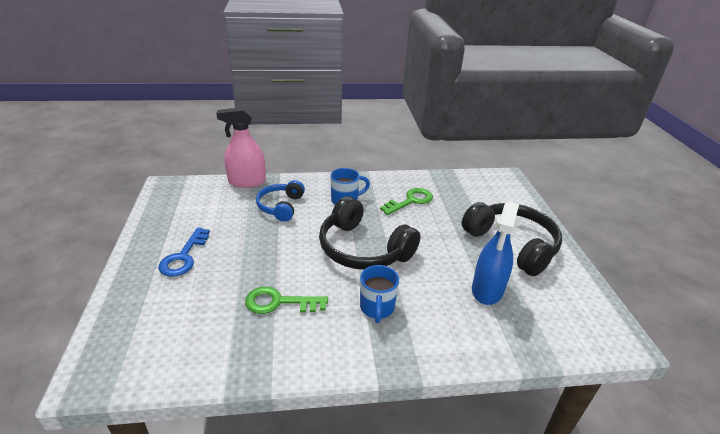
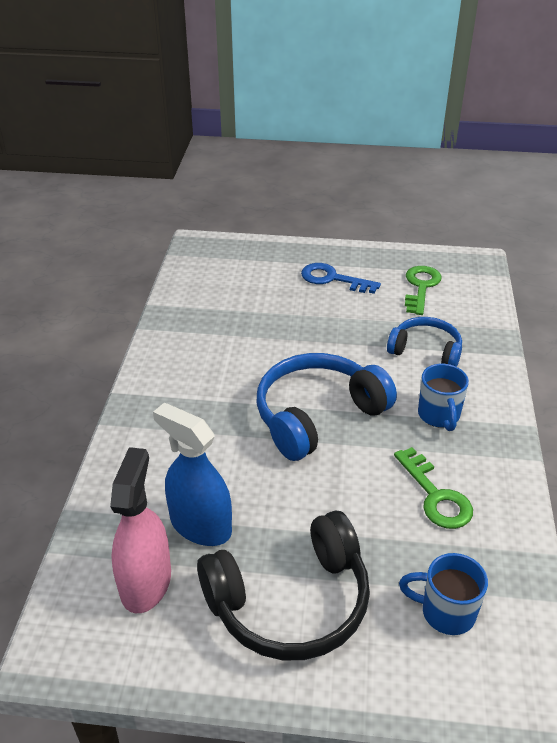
camera: 105 degrees right, 5 degrees up
pink spray bottle [216,107,266,188] -> pink spray bottle moved to [110,447,171,613]
green key [245,286,328,314] -> green key moved to [405,266,442,315]
black headphones [319,196,421,270] -> blue headphones [257,353,397,461]
blue mug [360,265,399,323] -> blue mug moved to [399,553,488,635]

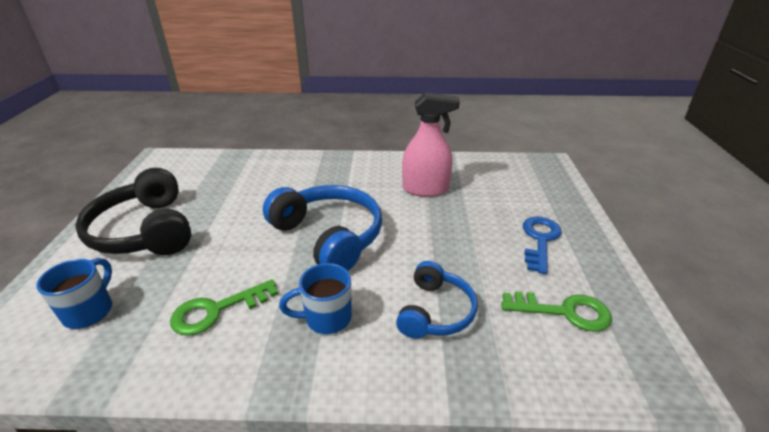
camera: 85 degrees right, 5 degrees down
pink spray bottle [110,447,171,613] -> pink spray bottle moved to [402,92,460,197]
blue spray bottle [153,403,232,546] -> none

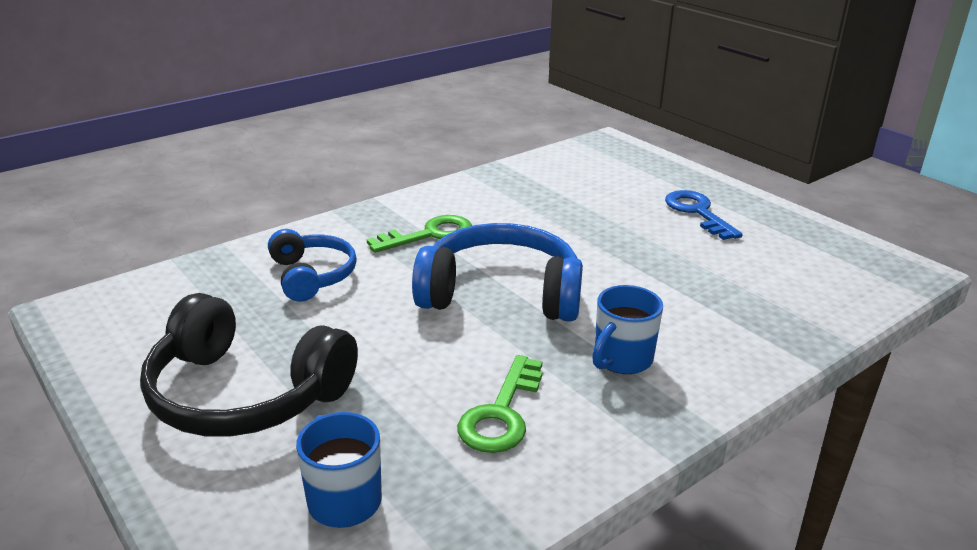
camera: 40 degrees left, 5 degrees down
blue headphones [396,261,477,338] -> blue headphones moved to [268,229,357,302]
pink spray bottle [402,92,460,197] -> none
green key [501,292,612,332] -> green key moved to [367,215,472,253]

